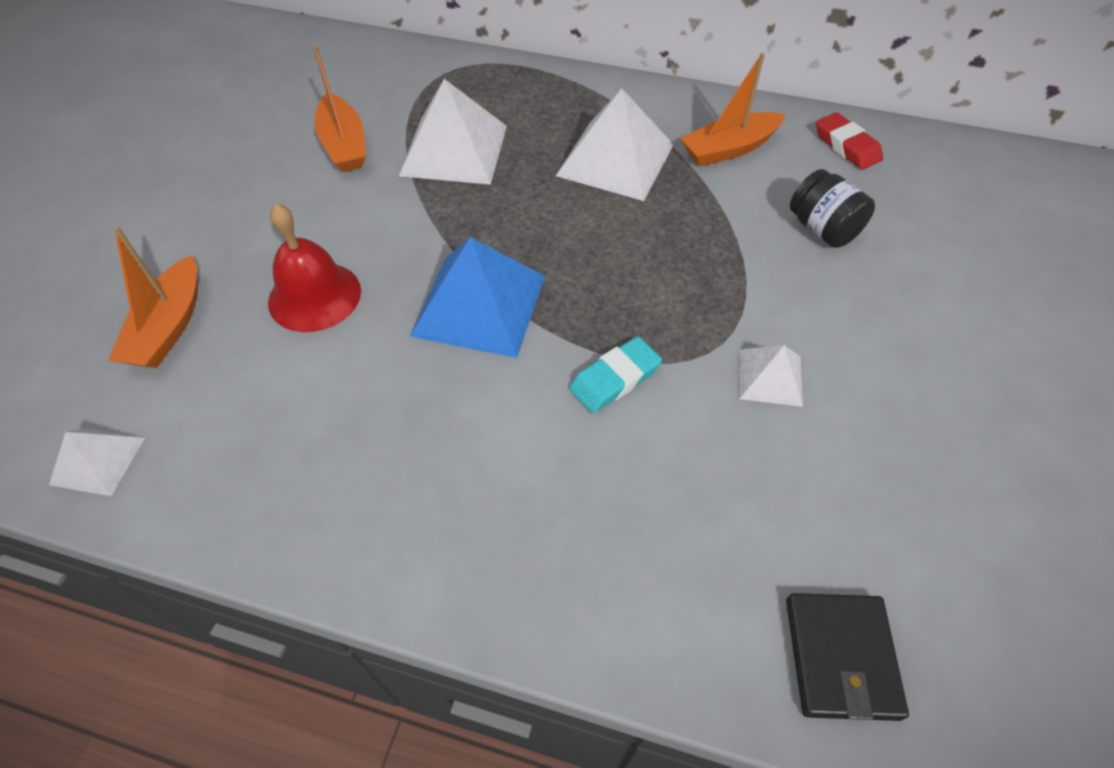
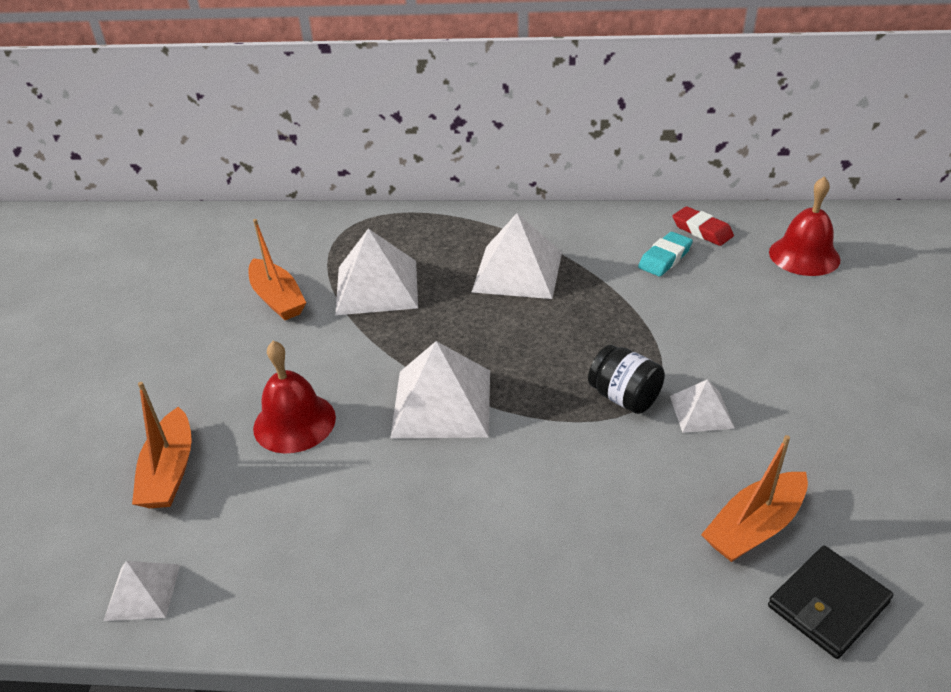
camera: 10 degrees left, 15 degrees down
blue pyramid [410,237,545,358] -> white pyramid [390,341,490,438]
turquoise eraser [569,336,662,413] -> turquoise eraser moved to [638,232,693,276]
orange boat [680,53,786,167] -> orange boat moved to [701,435,808,562]
black wallet [786,593,909,721] -> black wallet turned 60 degrees clockwise [768,546,893,659]
black jar [790,169,875,248] -> black jar moved to [588,345,665,414]
none -> red bell [769,176,841,276]

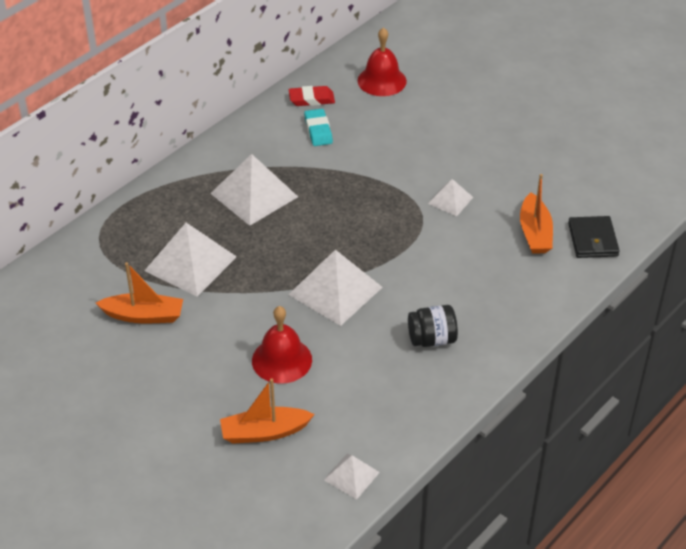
camera: 55 degrees left, 5 degrees up
orange boat [132,382,192,508] -> orange boat turned 135 degrees clockwise [220,378,315,444]
black jar [588,345,665,414] -> black jar moved to [408,305,458,347]

